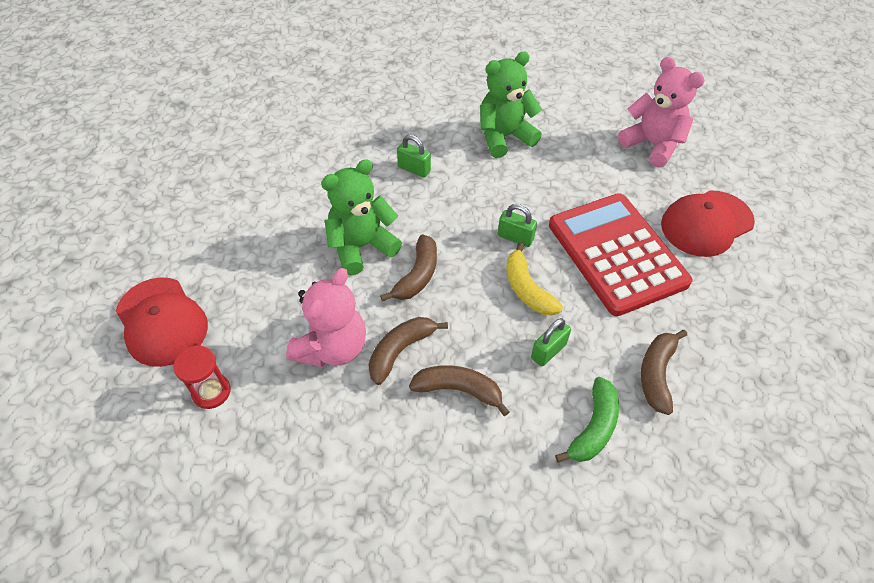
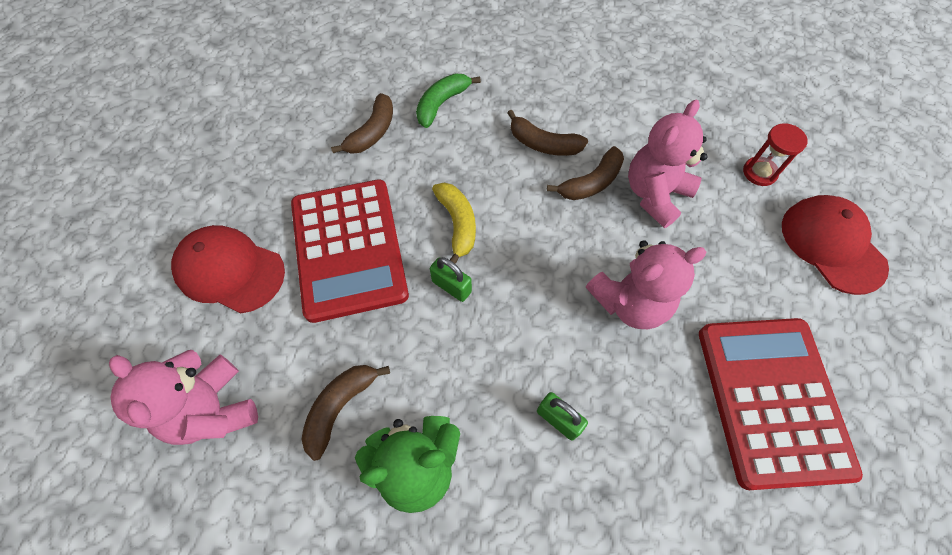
camera: 170 degrees left, 10 degrees up
green teddy bear [321,159,402,275] -> pink teddy bear [586,240,707,329]
brown banana [380,234,437,301] -> brown banana moved to [301,365,390,461]
green padlock [531,318,571,366] -> none
red cap [661,190,755,257] -> red cap turned 135 degrees counterclockwise [171,225,285,314]
none -> red calculator [699,318,863,490]

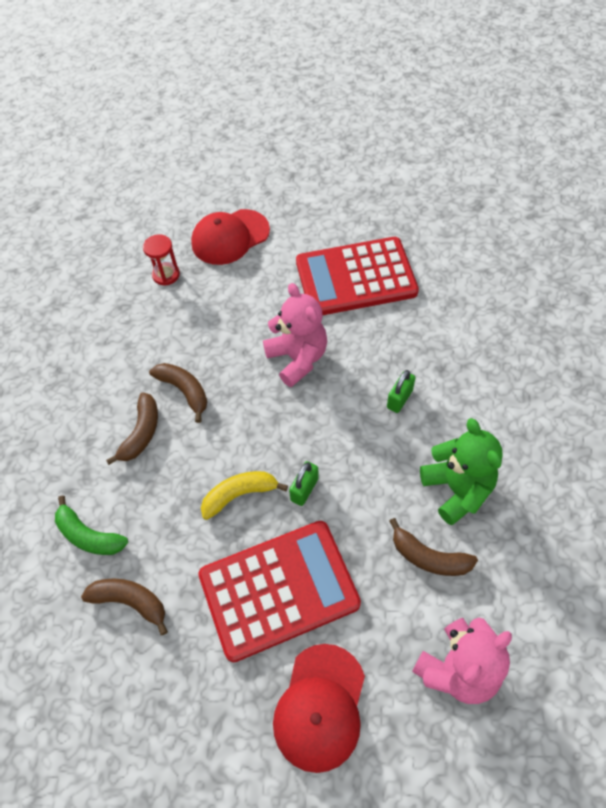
camera: 95 degrees left, 5 degrees down
pink teddy bear [628,100,708,228] -> none

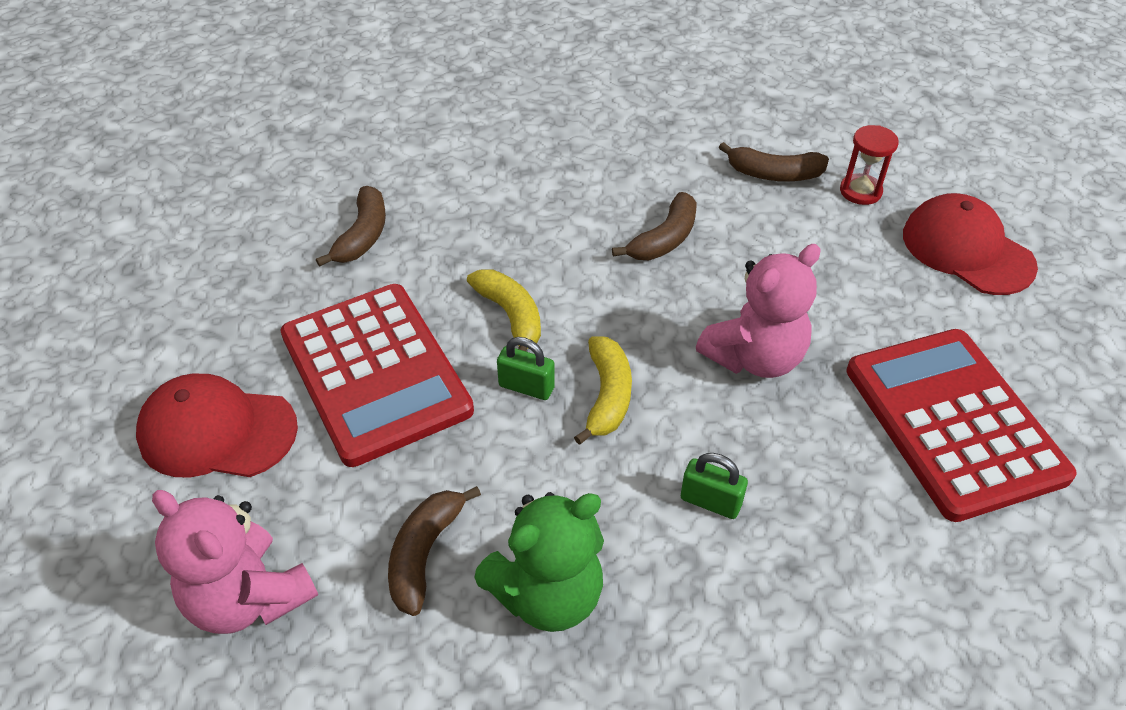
camera: 80 degrees right, 10 degrees down
green banana [55,495,128,555] -> none
brown banana [106,393,158,465] -> brown banana moved to [719,142,829,181]
none -> yellow banana [574,336,632,445]

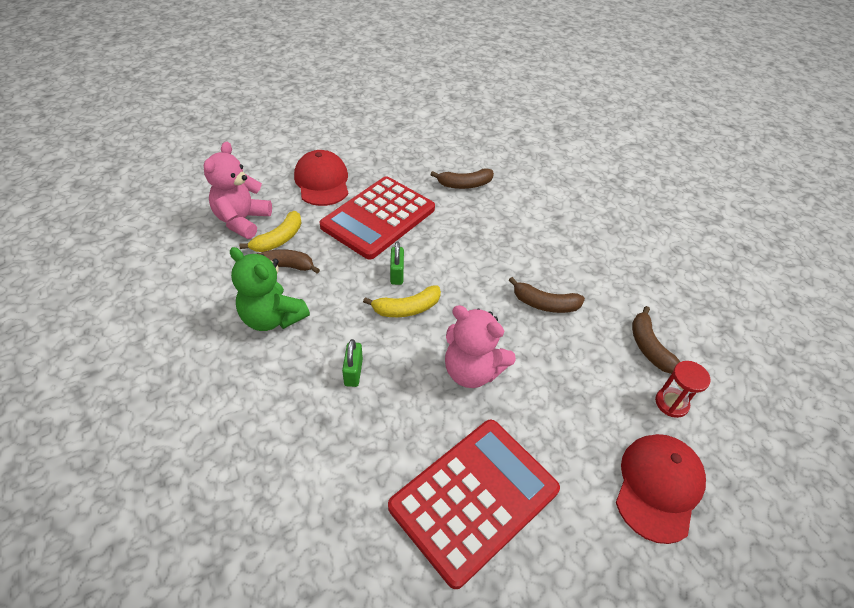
camera: 65 degrees right, 0 degrees up
yellow banana [467,269,541,351] -> yellow banana moved to [239,211,302,252]

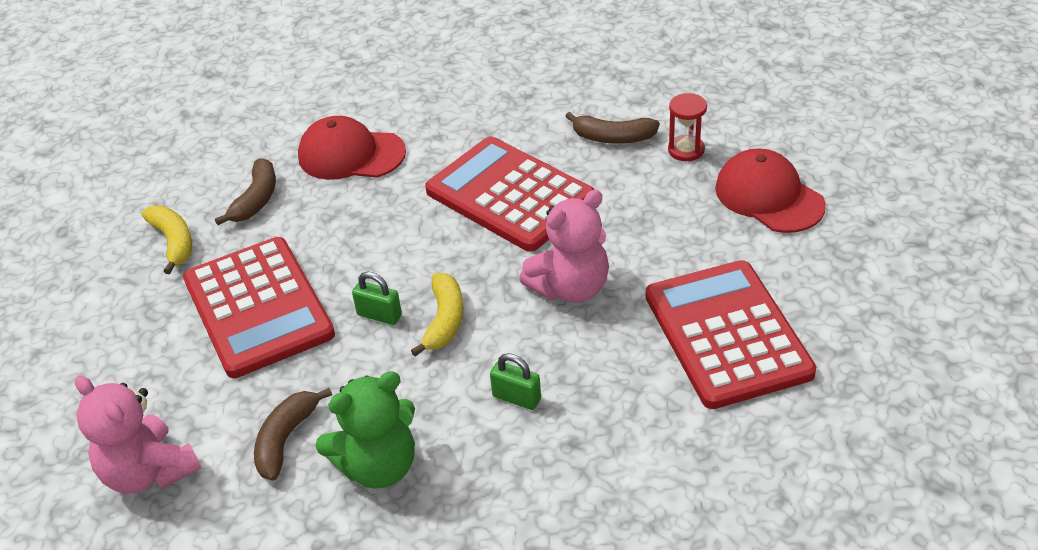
camera: 60 degrees left, 5 degrees down
yellow banana [239,211,302,252] -> yellow banana moved to [142,206,192,274]
red cap [294,150,348,206] -> red cap moved to [298,116,406,180]
brown banana [509,277,585,313] -> red calculator [425,136,595,252]

